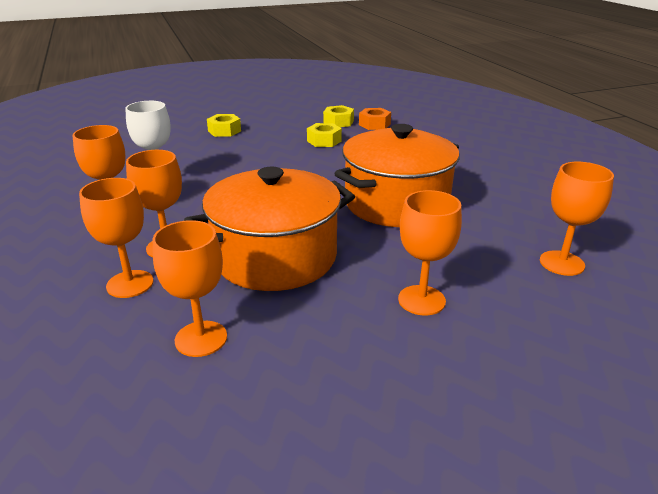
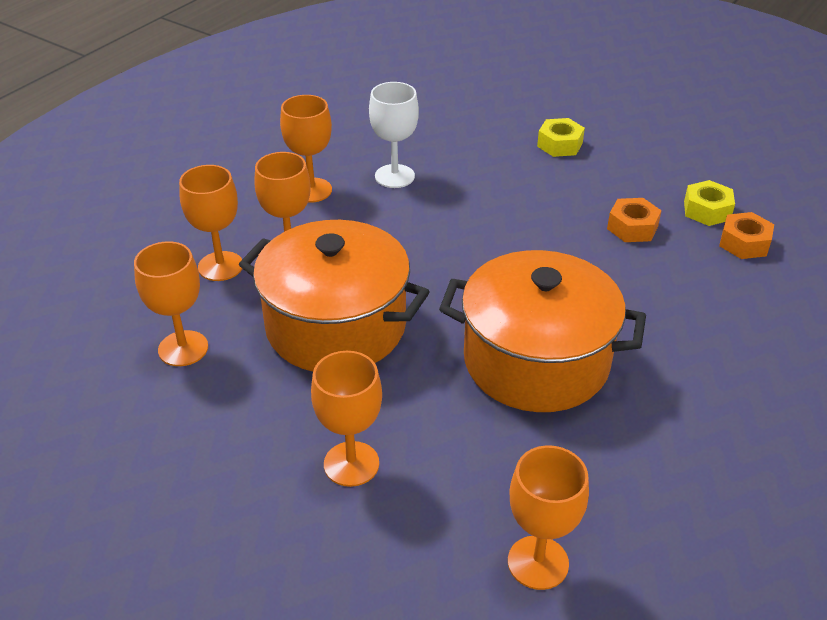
camera: 55 degrees right, 10 degrees up
yellow nut [307,123,342,147] -> orange nut [607,198,662,242]

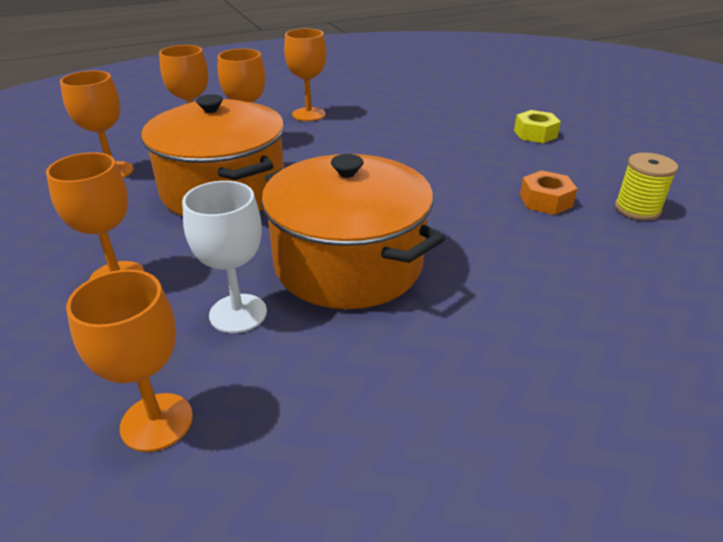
camera: 30 degrees right, 5 degrees down
white goblet [369,82,419,188] -> white goblet moved to [182,181,267,333]
yellow nut [684,180,735,226] -> yellow spool [615,153,678,221]
orange nut [719,212,774,259] -> none

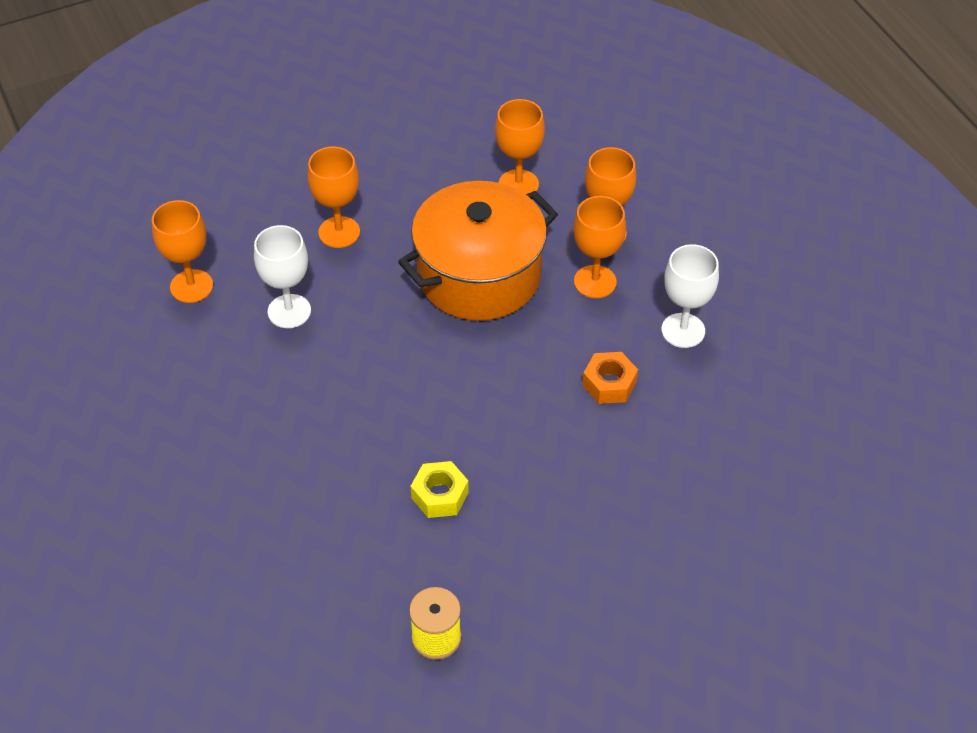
camera: 90 degrees right, 15 degrees up
orange pot [261,154,445,309] -> none
orange goblet [284,28,326,121] -> white goblet [661,244,719,348]
yellow nut [514,110,561,143] -> yellow nut moved to [411,461,469,518]
orange nut [520,170,577,215] -> orange nut moved to [582,352,638,404]

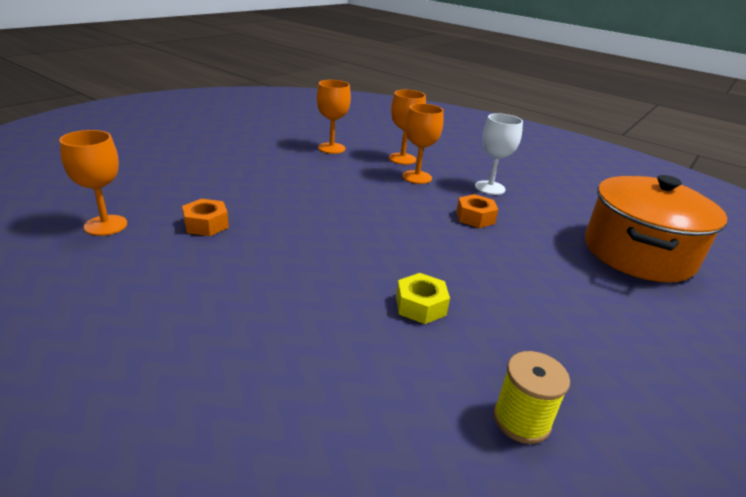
camera: 30 degrees left, 20 degrees down
white goblet [254,225,311,328] -> orange nut [182,199,229,236]
orange goblet [307,147,360,248] -> none
orange pot [398,181,558,321] -> orange pot moved to [585,175,727,282]

